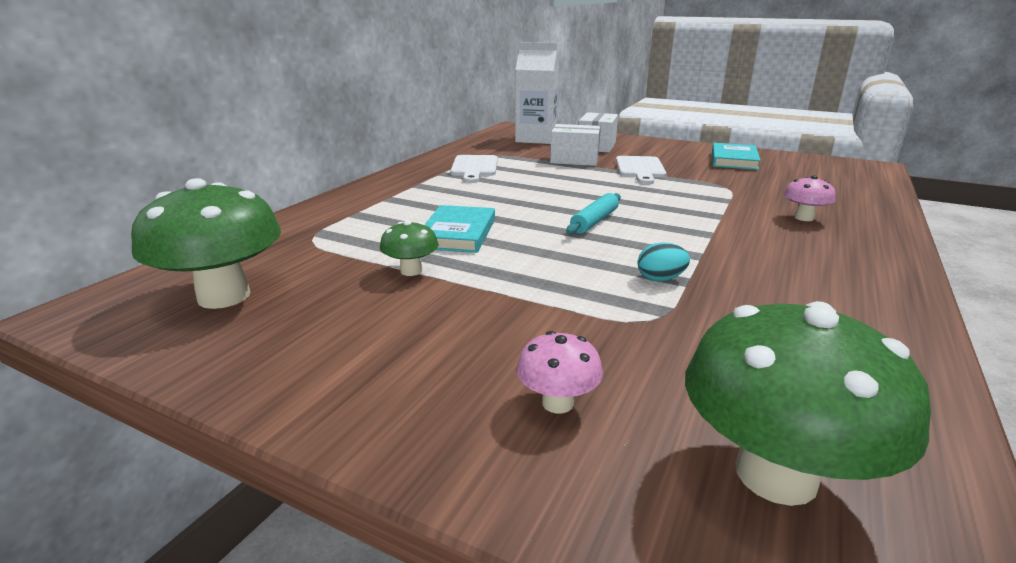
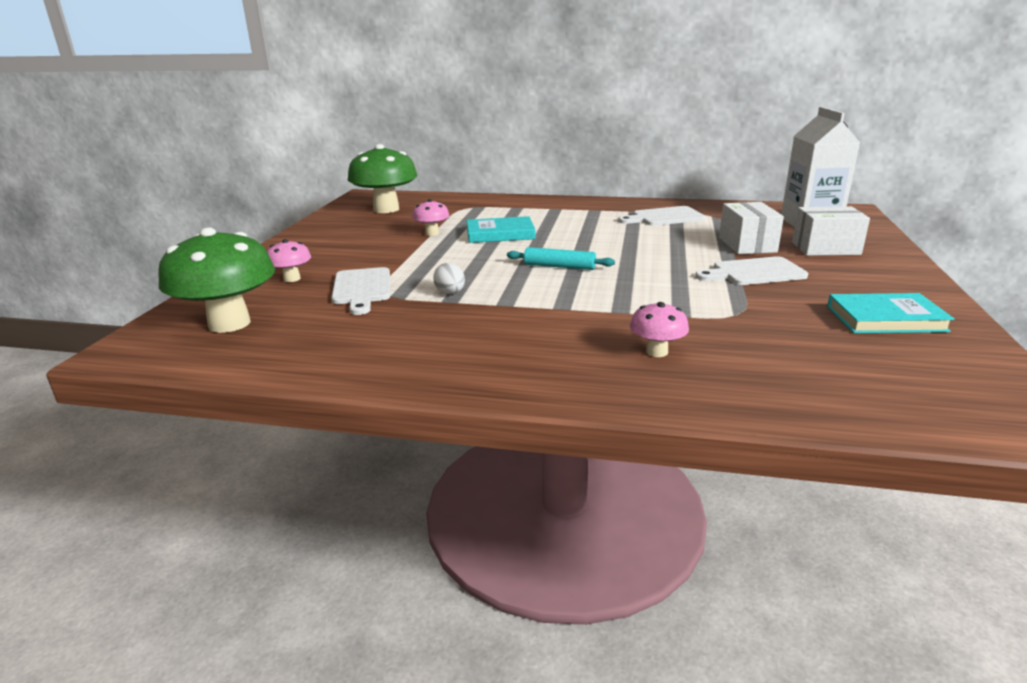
camera: 75 degrees right, 0 degrees up
green mushroom [380,220,439,276] -> pink mushroom [412,199,450,236]
turquoise egg [638,242,690,281] -> white egg [433,263,465,294]
none -> white cutting board [331,267,390,315]

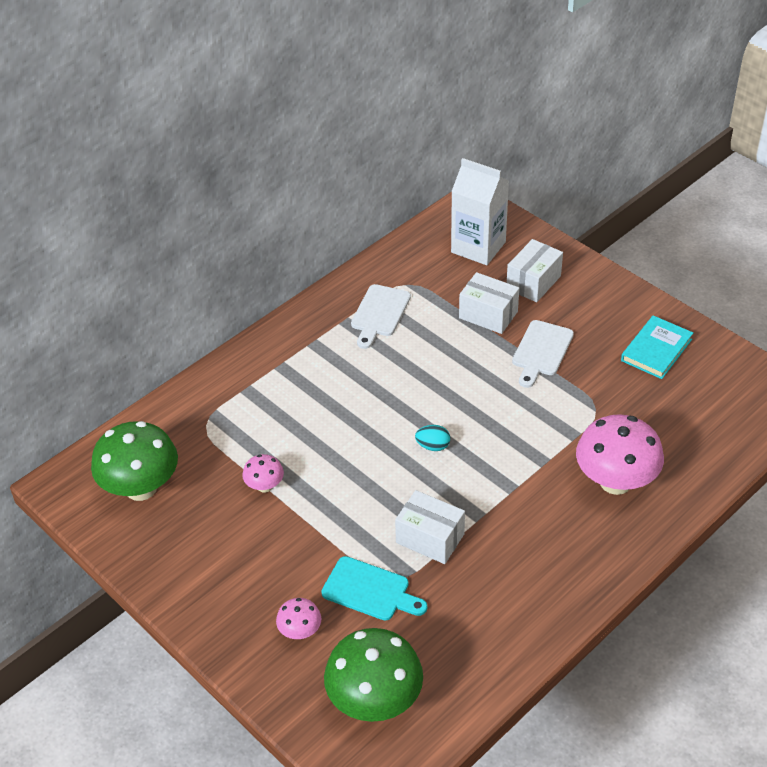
camera: 55 degrees left, 20 degrees up
white cutting board [331,267,390,315] -> turquoise cutting board [321,556,427,621]
white egg [433,263,465,294] -> white box [395,490,465,564]
turquoise book [466,216,536,243] -> none
turquoise rolling pin [507,247,615,270] -> turquoise egg [415,425,450,451]
pink mushroom [630,302,689,357] -> pink mushroom [576,414,664,495], size x2.07

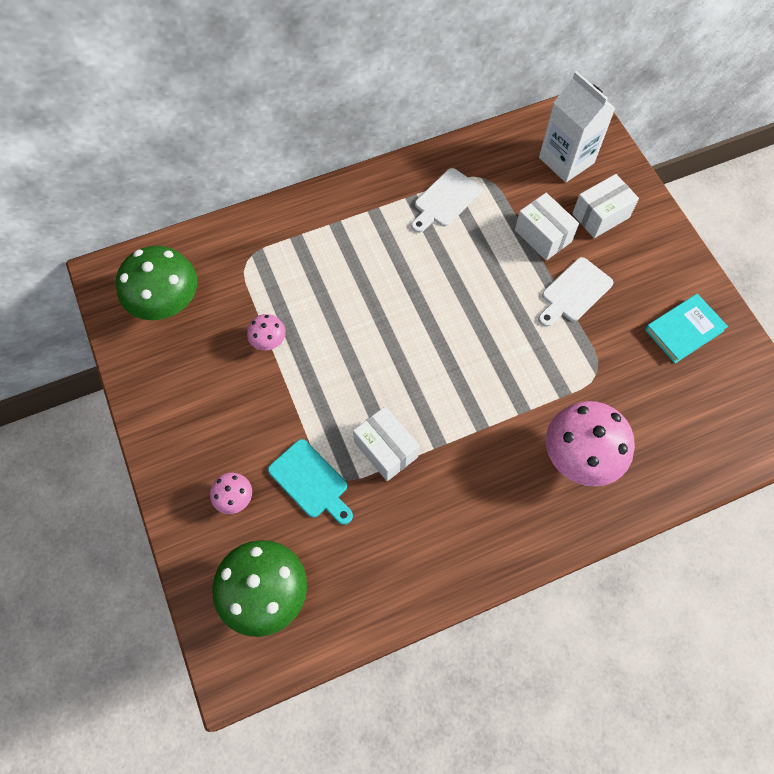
camera: 20 degrees right, 20 degrees up
turquoise egg [415,425,450,451] -> none

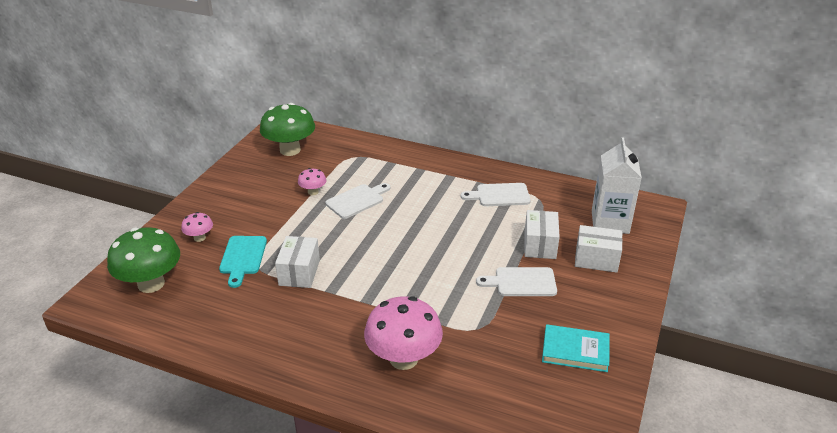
camera: 45 degrees right, 30 degrees down
none -> white cutting board [325,183,390,219]

